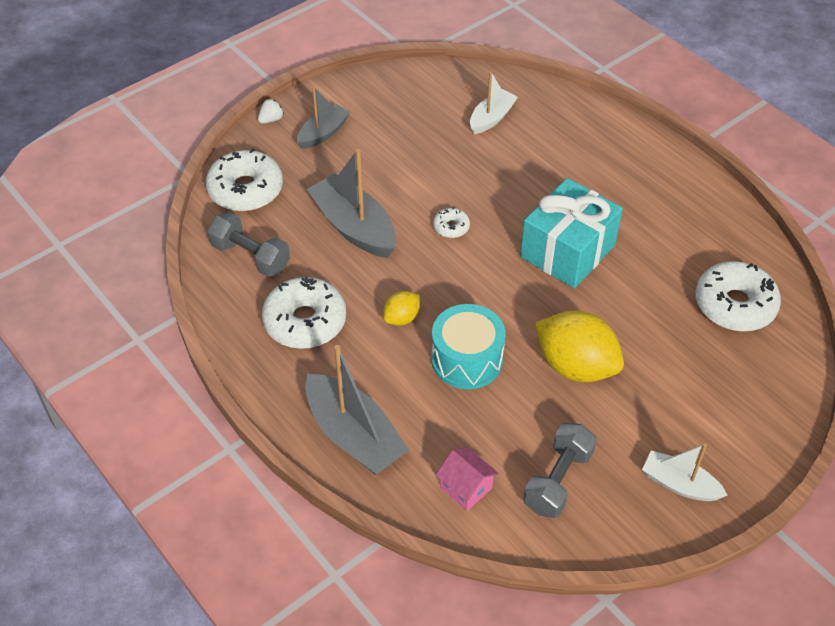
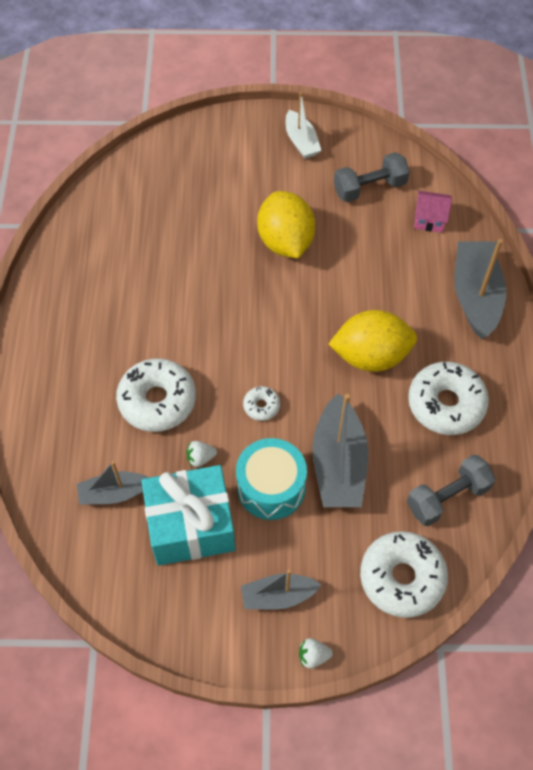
camera: 140 degrees left, 10 degrees up
grey dumbbell [207,212,290,277] -> grey dumbbell turned 75 degrees clockwise [407,454,496,526]
yellow lemon [383,291,420,326] -> yellow lemon [328,310,417,372], size x2.01
turquoise drum [432,304,505,389] -> turquoise drum moved to [236,438,307,520]
pink house [436,447,499,511] -> pink house turned 75 degrees counterclockwise [414,191,452,233]
white boat [470,72,518,134] -> grey boat [77,461,149,505]
turquoise gift [520,178,623,288] -> turquoise gift moved to [142,465,235,566]
white donut [696,261,781,332] -> white donut moved to [116,358,196,432]
none -> white strawberry [186,441,217,467]

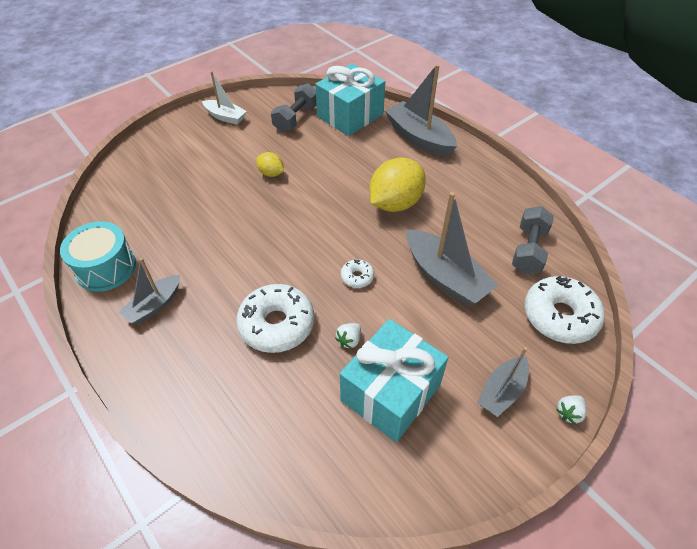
camera: 40 degrees left, 10 degrees down
grey boat [77,461,149,505] -> grey boat moved to [119,258,180,324]
turquoise drum [236,438,307,520] -> turquoise drum moved to [60,221,136,292]
yellow lemon [257,191,315,258] -> yellow lemon [256,152,284,177], size x0.50
white donut [408,362,489,435] -> none
pink house [414,191,452,233] -> turquoise gift [315,64,385,136]

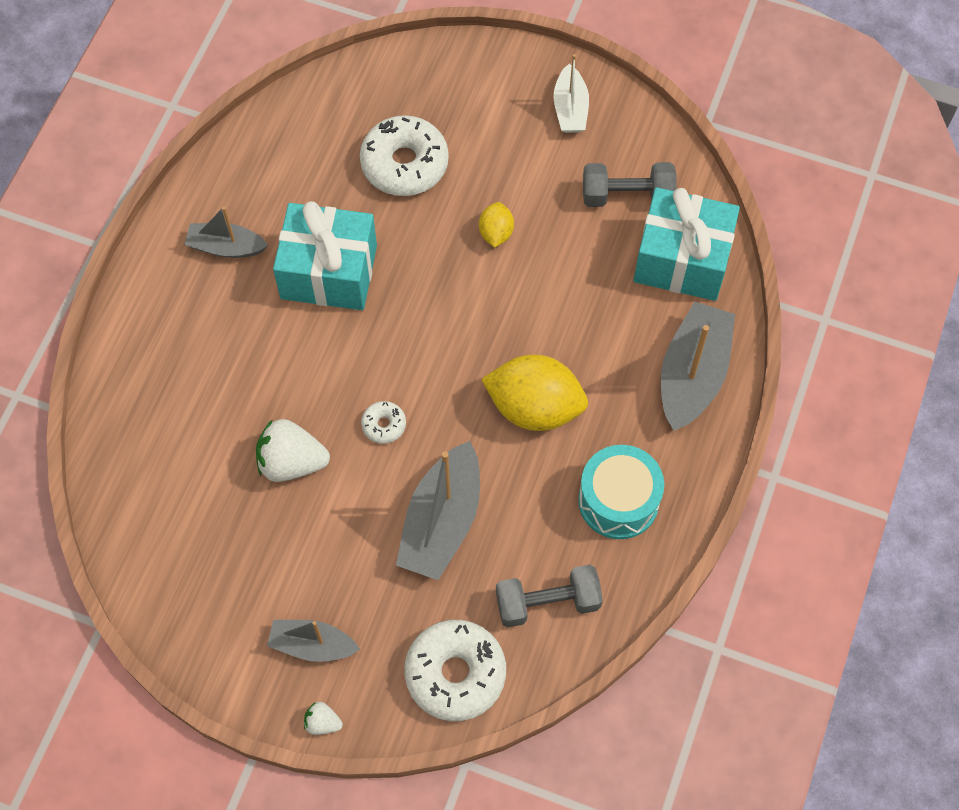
camera: 60 degrees right, 15 degrees up
turquoise drum [60,221,136,292] -> turquoise drum moved to [578,445,664,539]
white donut [236,284,314,353] -> white donut moved to [360,115,449,196]
white strawberry [335,323,361,349] -> white strawberry [256,419,330,482], size x2.00
turquoise gift [340,319,449,442] -> turquoise gift moved to [273,201,377,310]

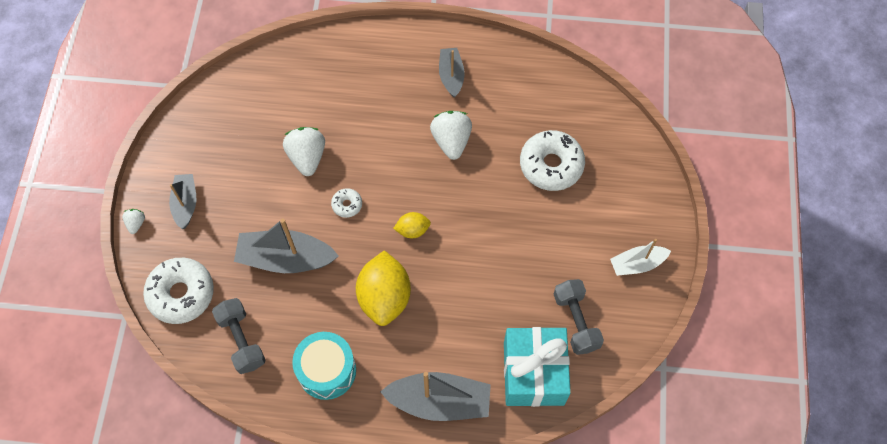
camera: 75 degrees right, 0 degrees up
turquoise gift [273,201,377,310] -> white strawberry [430,111,472,160]
yellow lemon [479,202,514,248] -> yellow lemon moved to [393,212,431,238]

